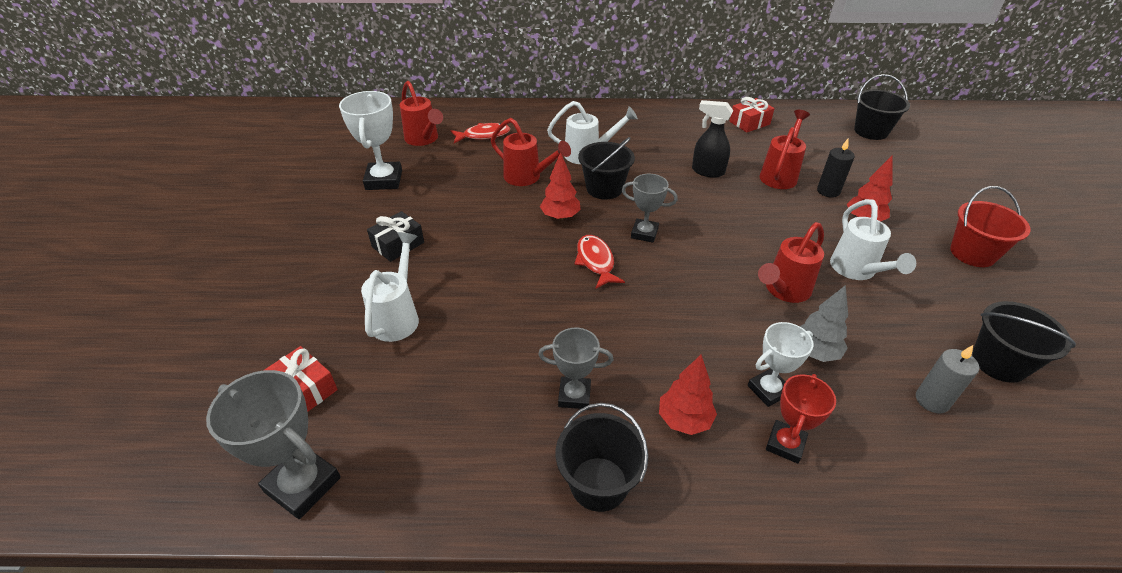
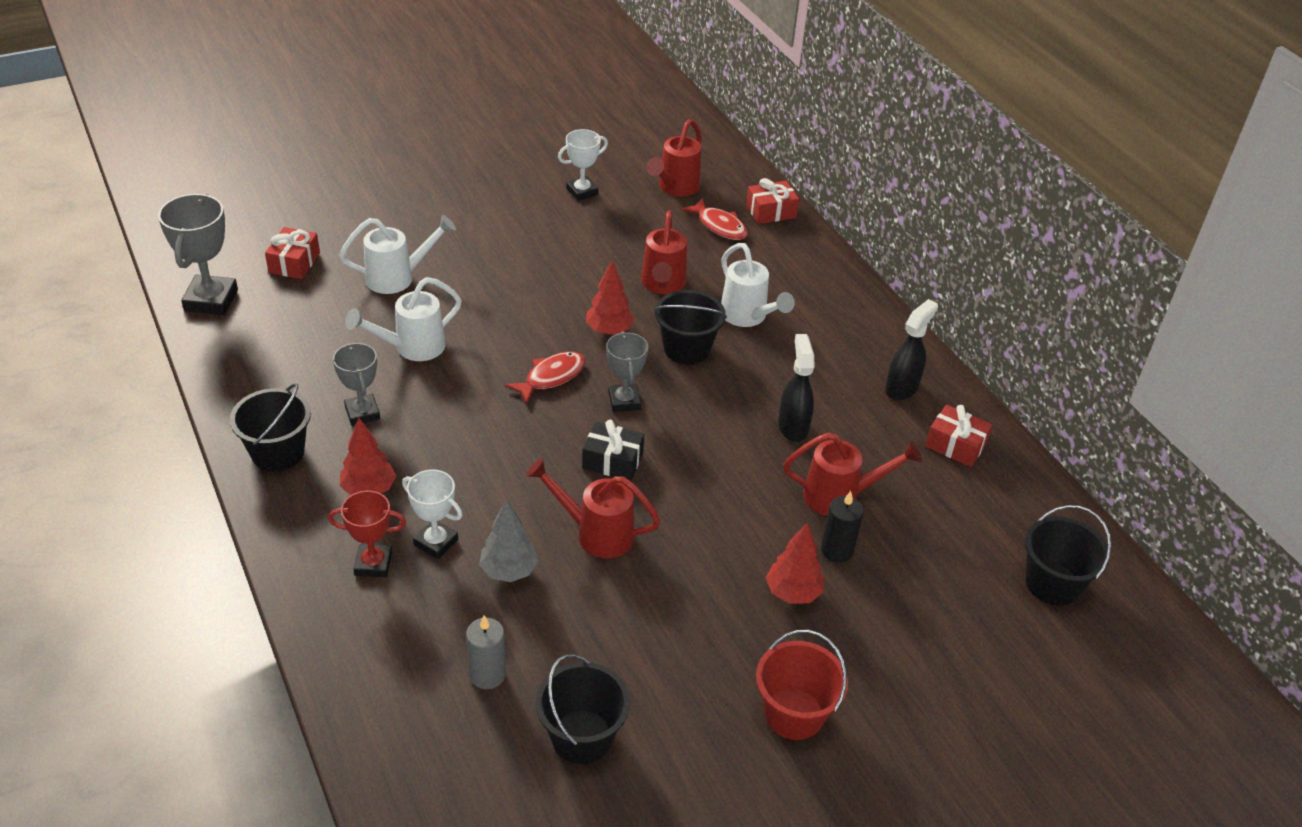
camera: 60 degrees right, 0 degrees up
white trophy [339,91,402,190] -> white trophy [558,129,608,201], size x0.64
black gift [367,211,424,262] -> black gift moved to [582,420,644,481]
white watering can [830,199,916,280] -> white watering can moved to [345,277,462,361]
none -> red gift [746,178,799,224]
none -> black spray bottle [885,299,938,400]

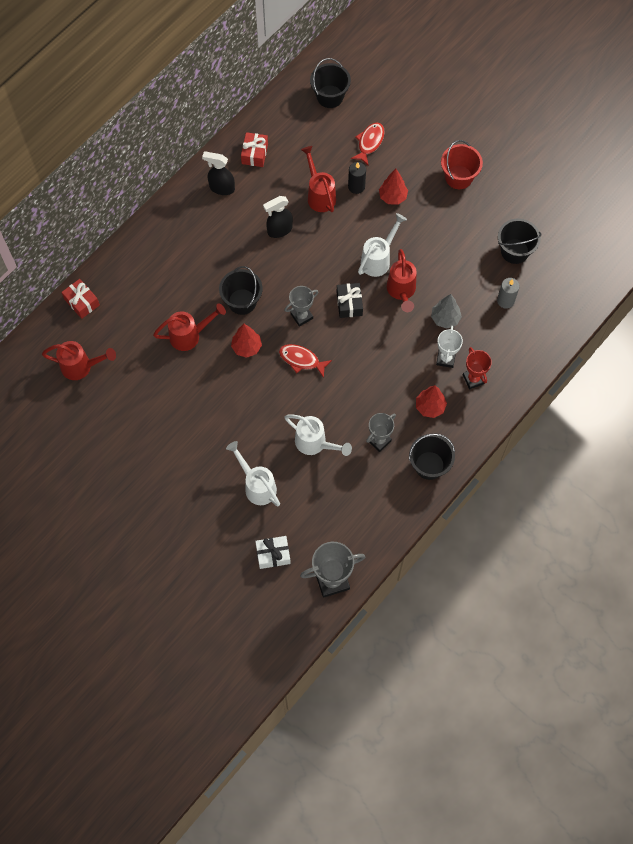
camera: 110 degrees left, 25 degrees up
red gift [265,227,320,279] -> white gift [255,536,291,569]
white trophy [558,129,608,201] -> none
red fish [681,198,748,240] -> red fish moved to [351,122,385,166]
white watering can [721,243,795,327] -> white watering can moved to [358,213,407,277]

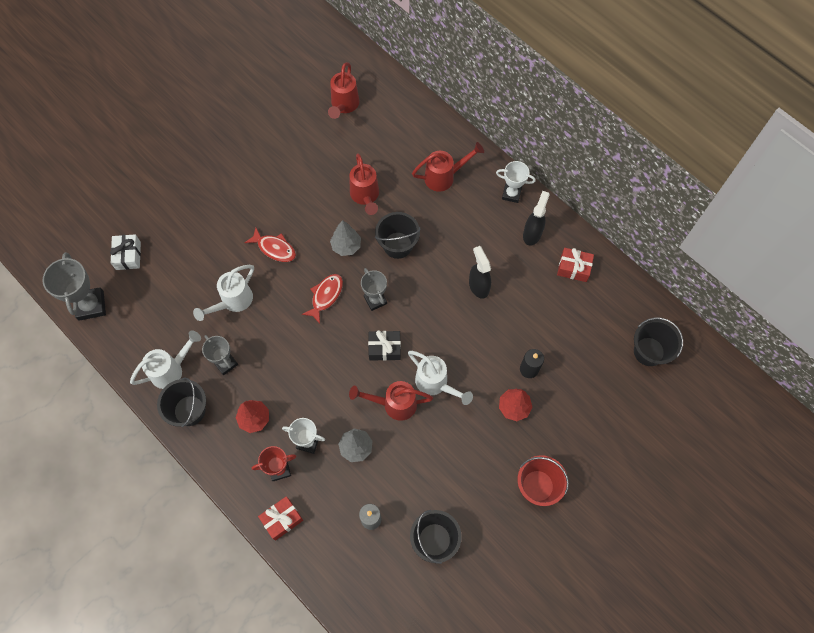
camera: 95 degrees right, 0 degrees up
red gift [61,279,100,319] -> red gift moved to [258,496,303,541]
white watering can [226,441,280,507] -> white watering can moved to [130,331,201,389]
red tree [231,324,262,358] -> grey tree [330,220,361,256]
red watering can [301,146,336,212] -> red watering can moved to [412,142,484,192]
red fish [351,122,385,166] -> red fish moved to [245,228,296,262]
none -> white trophy [496,161,536,203]

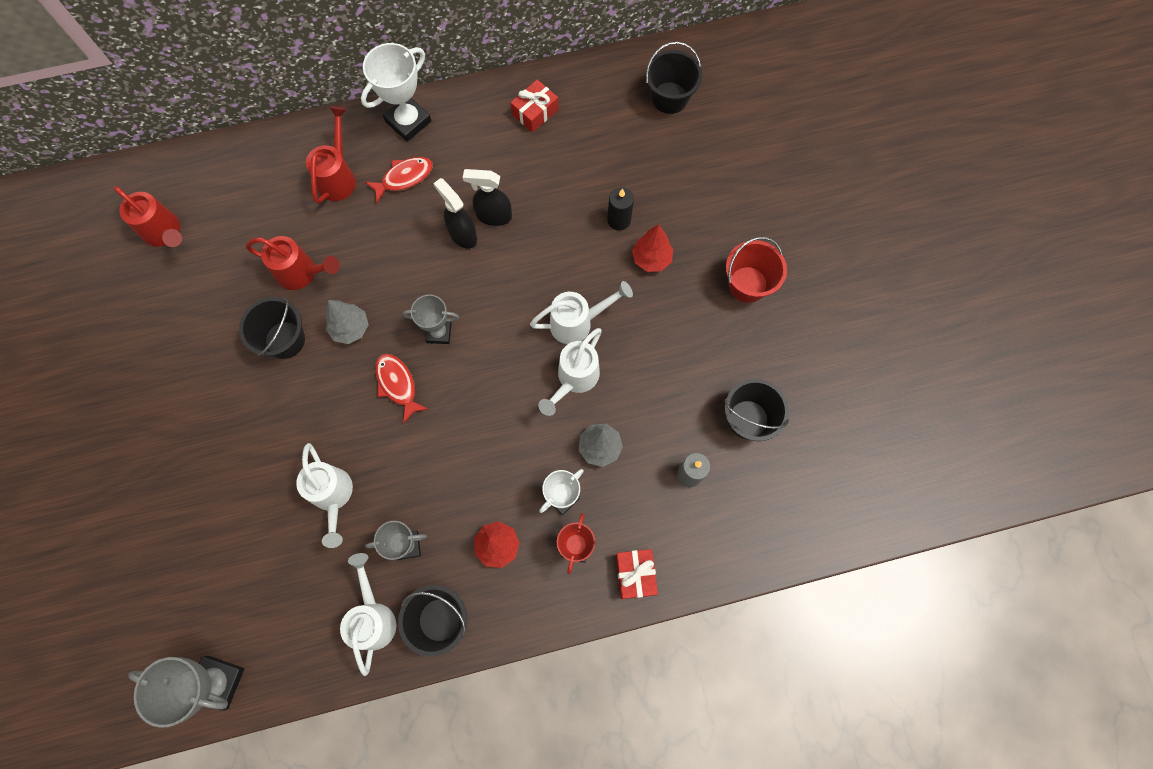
camera: 60 degrees left, 5 degrees up
white gift [110,234,141,270] -> none
red fish [245,228,296,262] -> red fish moved to [365,157,433,203]
red watering can [349,381,433,421] -> white watering can [538,328,602,416]
black gift [368,330,401,361] -> none
black bucket [375,212,421,259] -> black bucket moved to [239,297,305,359]
white trophy [496,161,536,203] -> white trophy [361,43,431,142], size x1.55
black spray bottle [523,191,550,246] -> black spray bottle moved to [433,178,477,249]

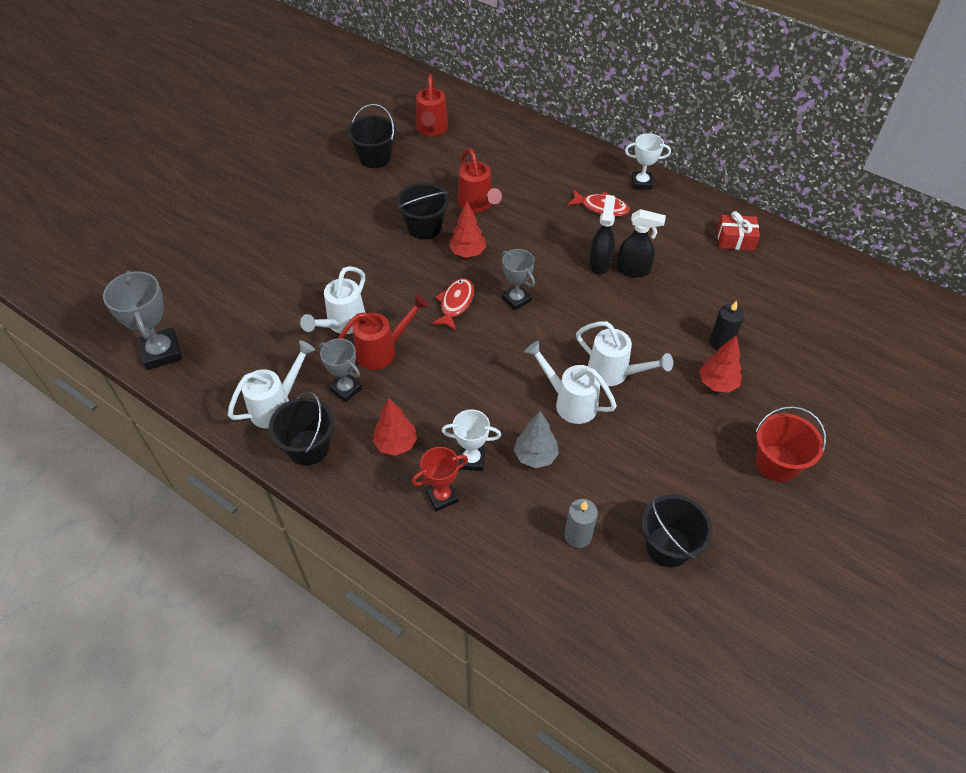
camera: 50 degrees right, 20 degrees down
red watering can [306,106,356,204] -> red watering can moved to [338,294,429,370]
grey tree [326,300,368,344] -> red tree [449,201,486,258]
white trophy [361,43,431,142] -> white trophy [625,133,671,190], size x0.64
black spray bottle [463,169,512,226] -> black spray bottle turned 135 degrees clockwise [617,209,666,277]
white watering can [538,328,602,416] -> white watering can turned 45 degrees clockwise [525,341,617,424]
red gift [616,549,658,599] -> none
black bucket [646,42,702,114] -> black bucket moved to [347,104,396,168]

